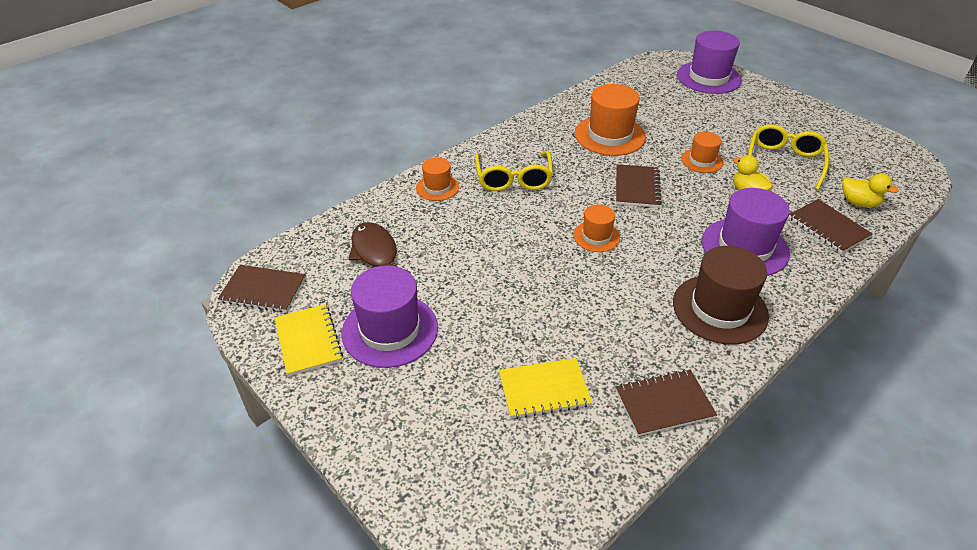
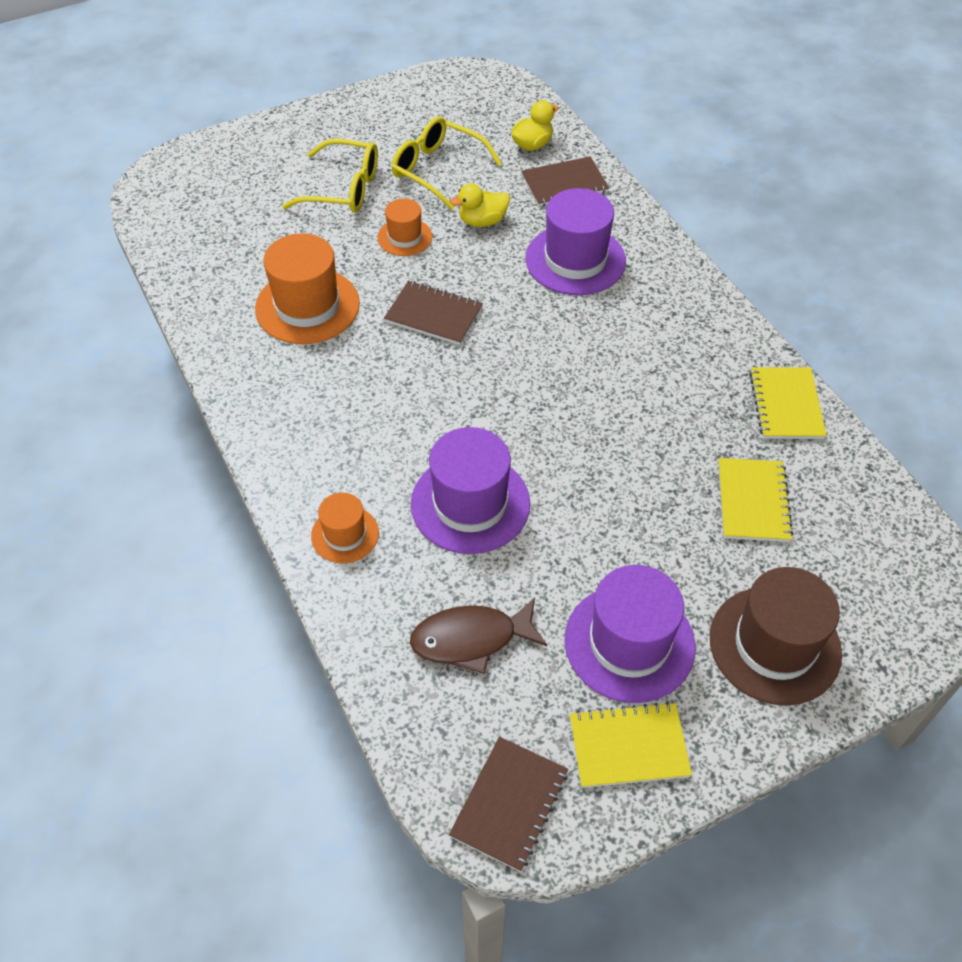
camera: 75 degrees left, 10 degrees up
yellow glasses [475,151,553,191] -> yellow glasses moved to [282,139,378,213]
orange hat [573,204,620,252] -> none
brown notebook [616,369,717,436] -> yellow notebook [749,367,827,439]
brown hat [673,246,769,345] -> brown hat moved to [710,567,842,705]
purple hat [677,31,742,94] -> purple hat moved to [411,427,530,554]

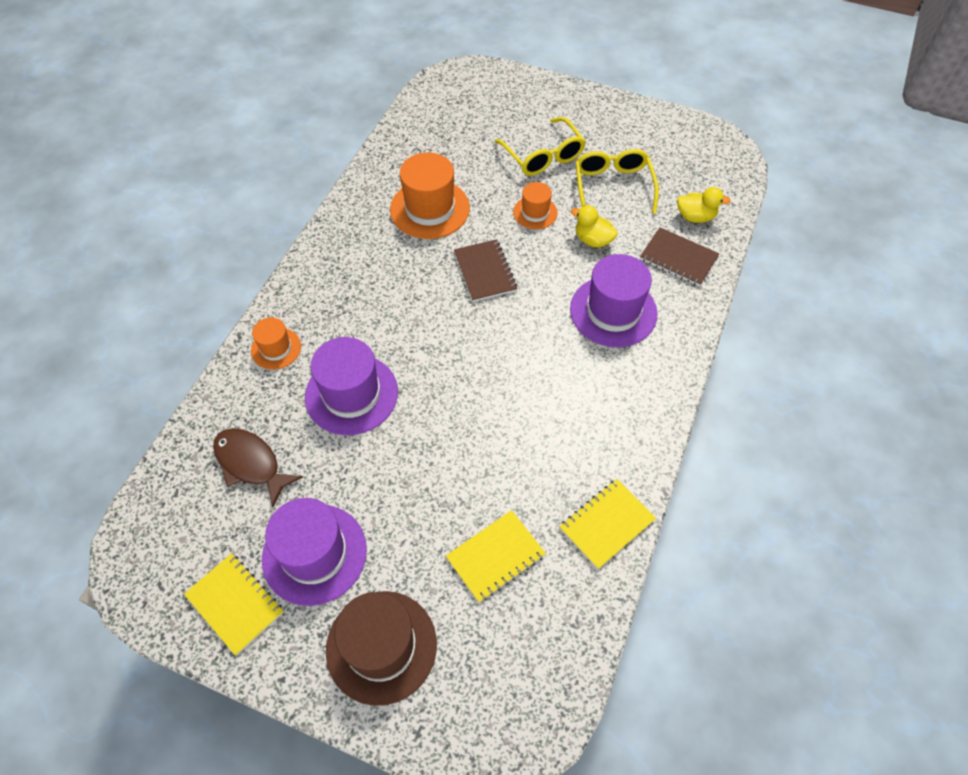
camera: 50 degrees right, 5 degrees up
brown notebook [449,737,568,872] -> none

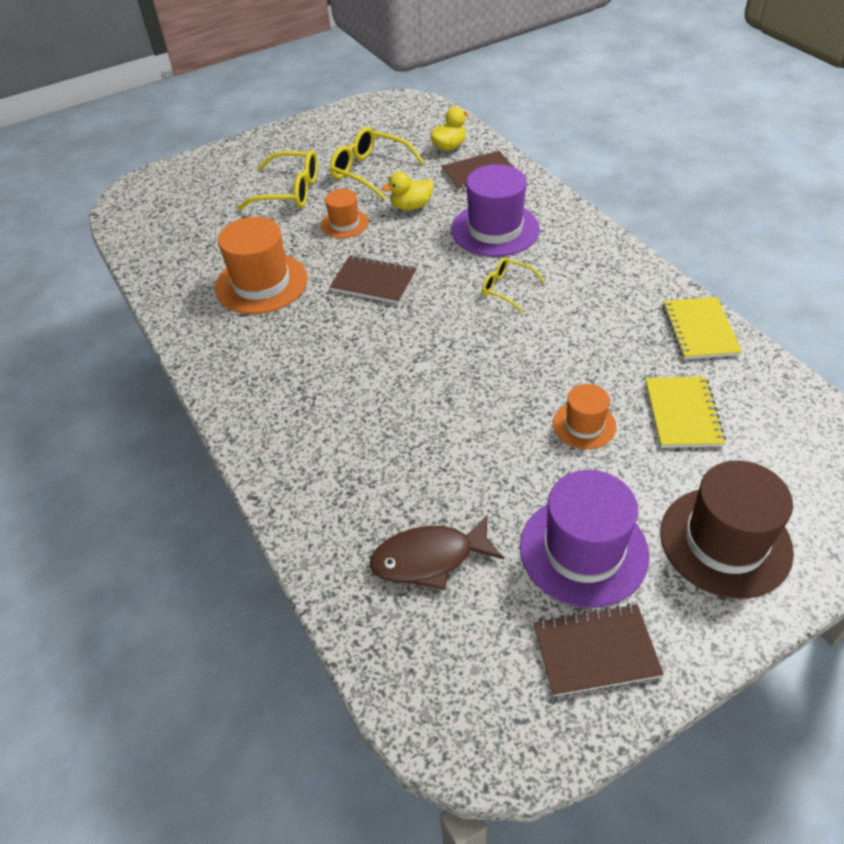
camera: 50 degrees left, 10 degrees down
yellow notebook [184,553,284,656] -> brown notebook [533,604,664,697]
orange hat [251,317,301,370] -> orange hat moved to [553,384,616,449]
purple hat [305,337,398,435] -> none
none -> yellow glasses [482,257,545,312]

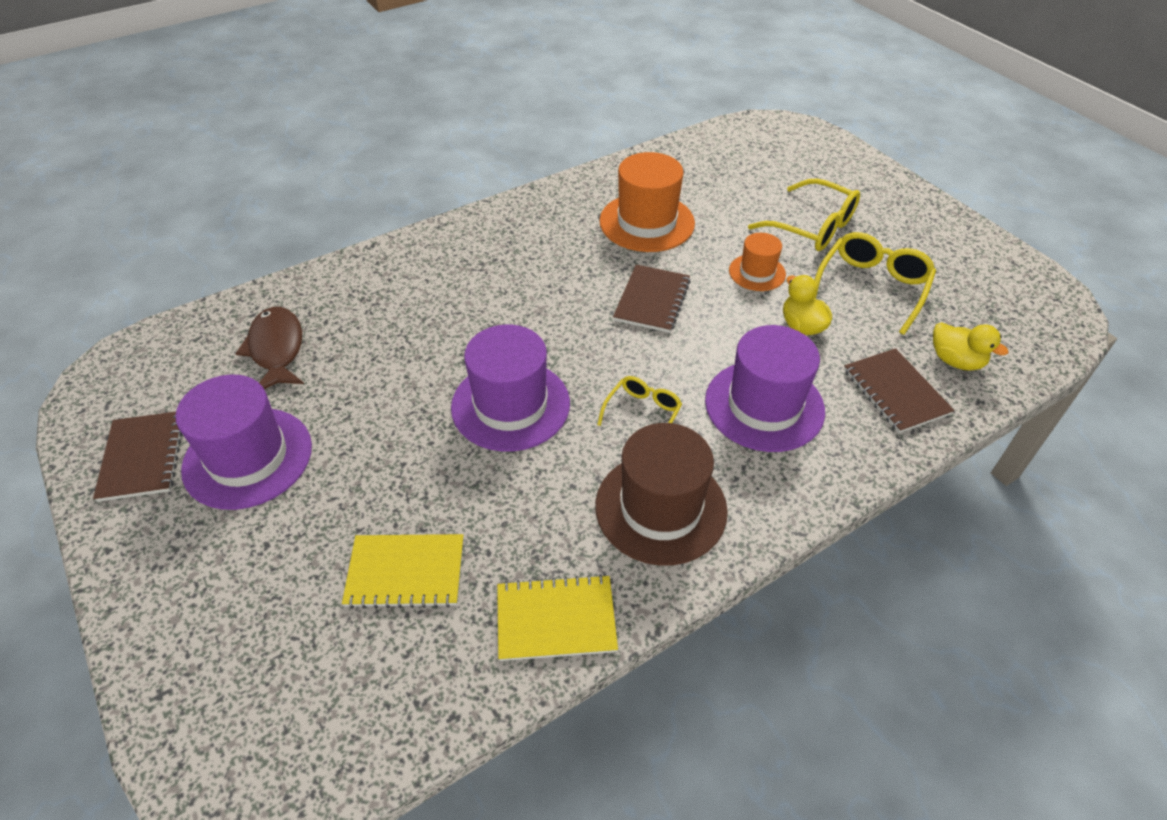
camera: 85 degrees right, 0 degrees up
yellow glasses [237,150,318,210] -> yellow glasses turned 60 degrees counterclockwise [748,178,860,251]
orange hat [553,384,616,449] -> none
brown hat [660,461,794,599] -> brown hat moved to [595,423,728,566]
none -> purple hat [451,325,570,452]

